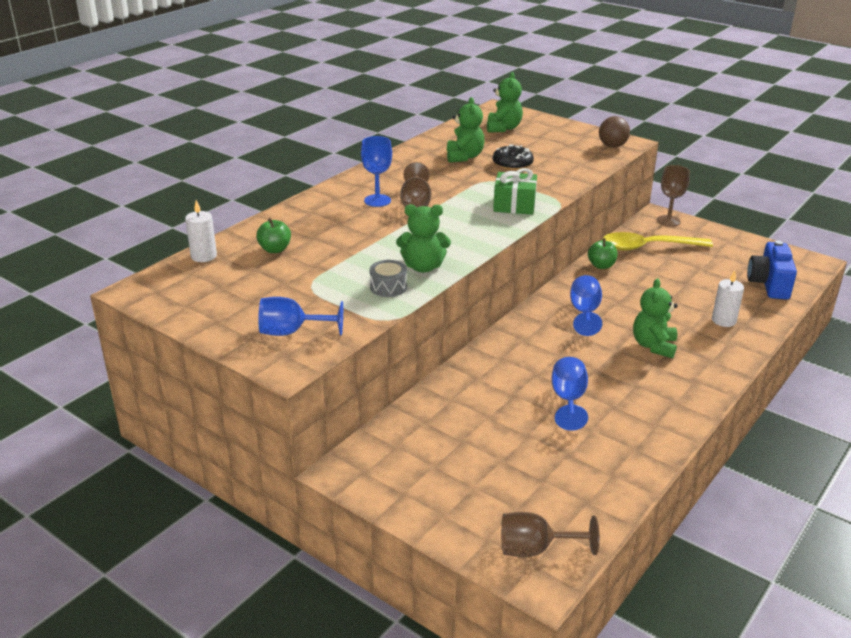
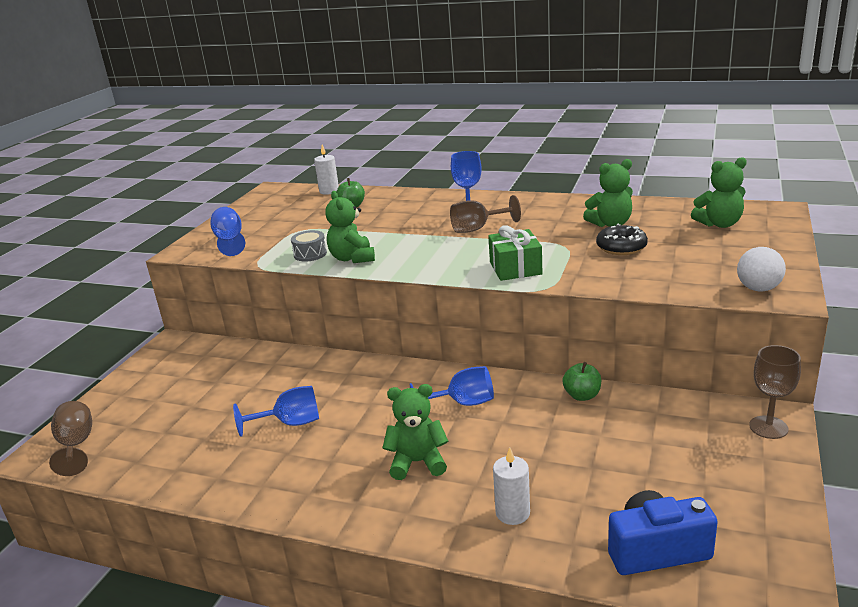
camera: 75 degrees right, 5 degrees down
brown ball [599,116,630,148] -> white ball [737,247,786,292]
yellow spoon [602,232,713,251] -> none

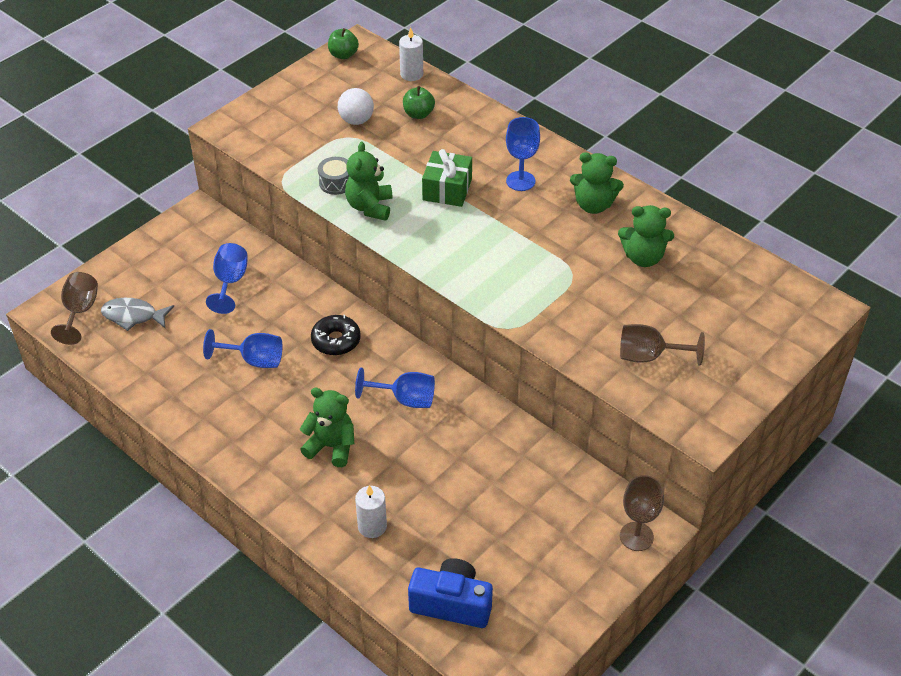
camera: 20 degrees right, 20 degrees up
blue goblet [210,207,245,256] -> blue goblet moved to [206,243,248,314]
brown goblet [450,195,521,233] -> brown goblet moved to [620,324,705,365]
green gift [488,225,542,281] -> green gift moved to [422,149,472,207]
green apple [562,362,601,401] -> green apple moved to [328,28,359,59]
black donut [596,224,648,255] -> black donut moved to [311,315,361,355]
green teddy bear [691,157,747,228] -> green teddy bear moved to [570,152,624,214]
white ball [737,247,786,292] -> white ball moved to [338,88,374,125]
none -> grey fish [101,298,174,331]

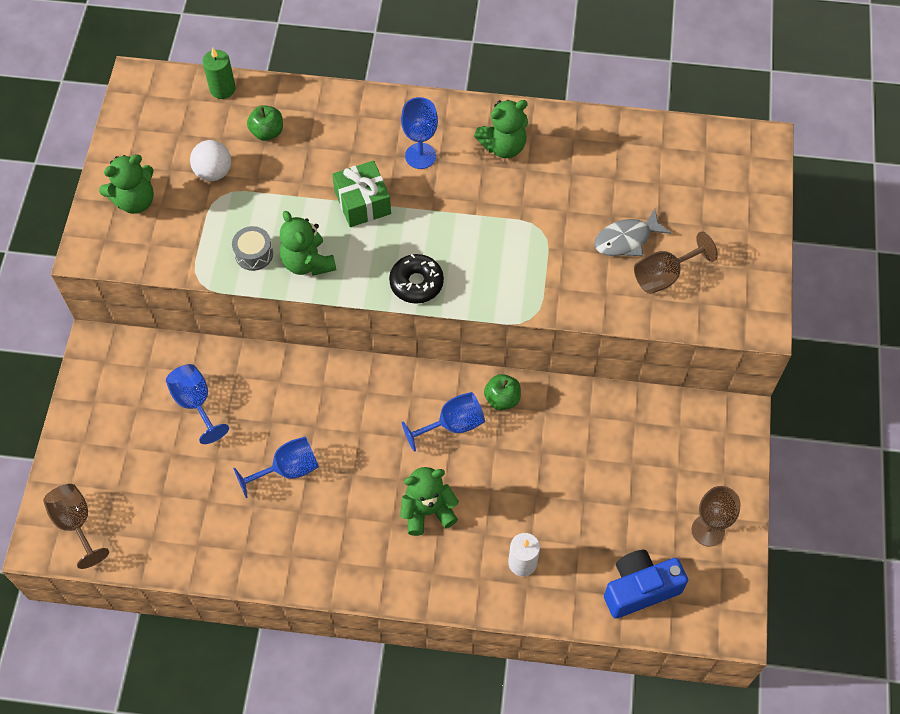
camera: 35 degrees left, 15 degrees up
grey fish [101,298,174,331] -> grey fish moved to [594,209,671,256]
black donut [311,315,361,355] -> black donut moved to [389,254,444,304]
green apple [328,28,359,59] -> green apple moved to [484,374,521,410]
white candle [399,27,423,81] -> green candle [202,48,236,99]
green teddy bear [618,205,674,267] -> green teddy bear moved to [99,154,154,214]
brown goblet [620,475,664,551] -> brown goblet moved to [692,486,741,546]

